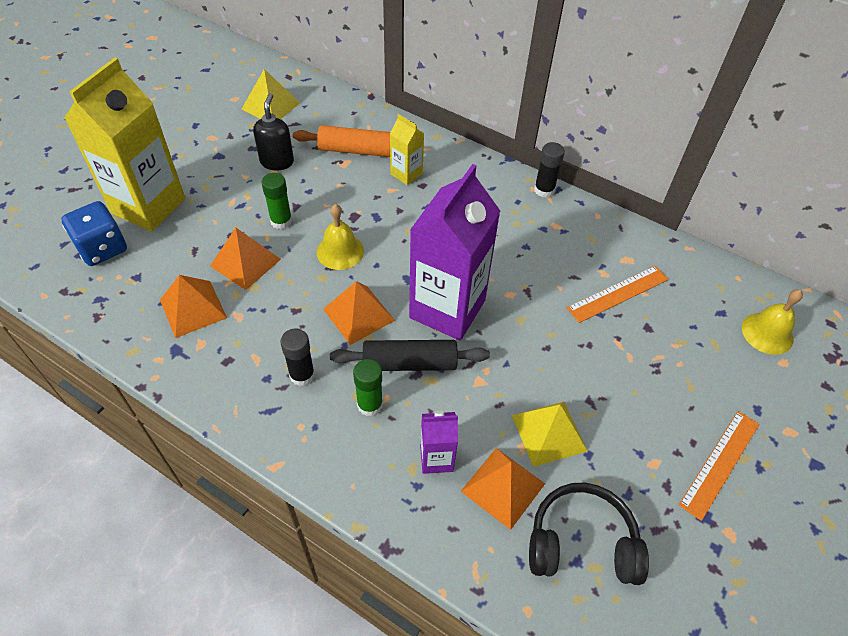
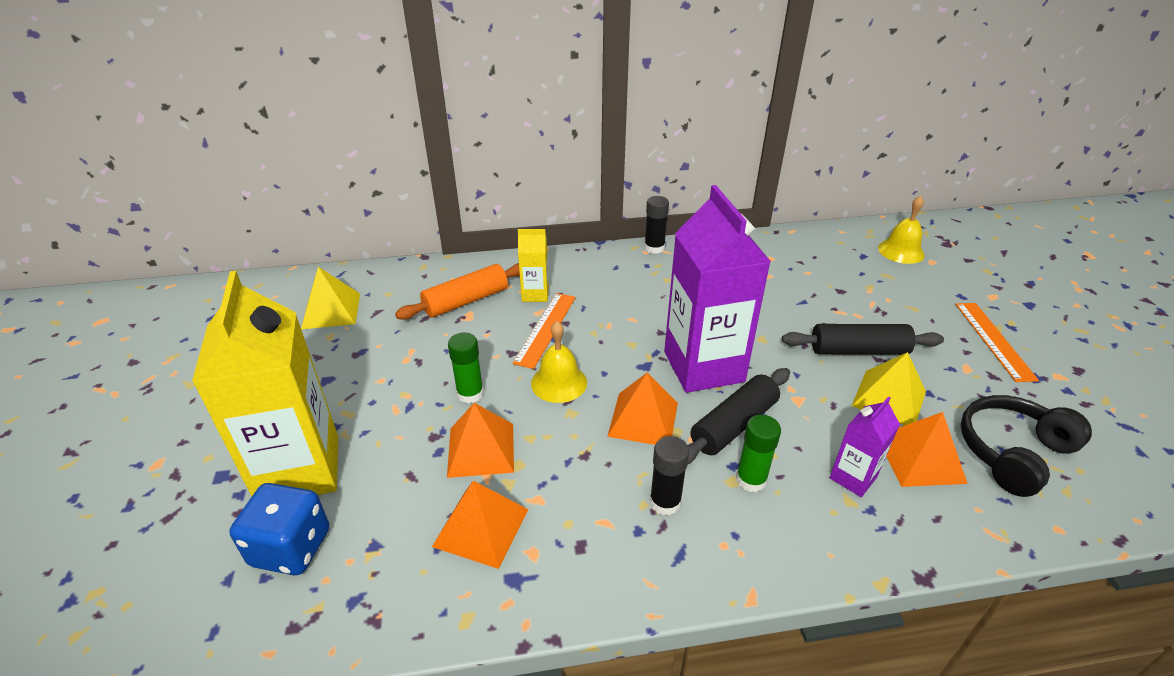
camera: 40 degrees left, 15 degrees down
black soap dispenser [253,93,294,170] -> none
orange ruler [567,266,669,323] -> orange ruler moved to [513,293,576,369]
none -> black rolling pin [782,324,944,355]

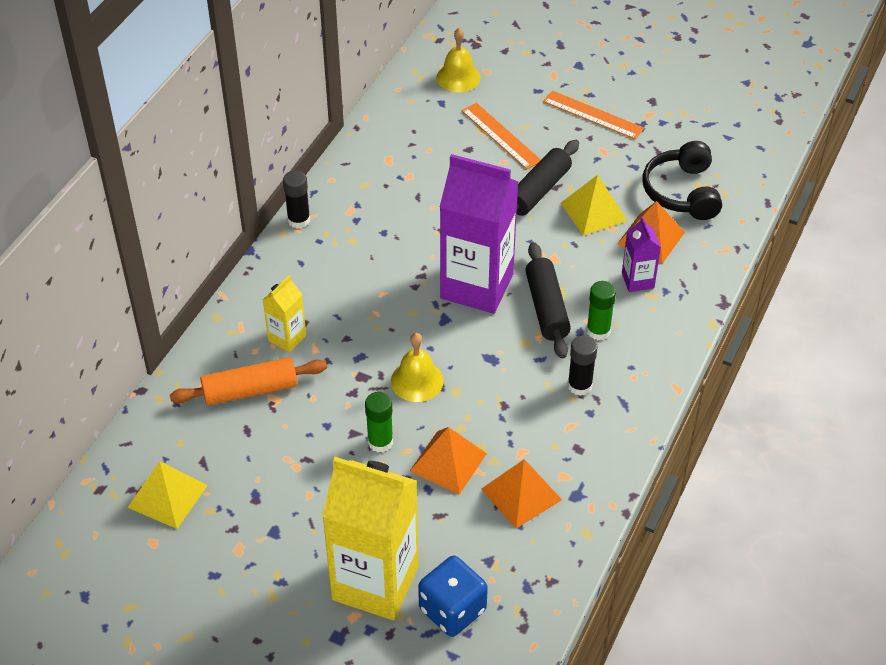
camera: 55 degrees left, 10 degrees up
orange rolling pin [395,263,520,320] -> orange rolling pin turned 75 degrees clockwise [170,357,327,405]
orange ruler [513,293,576,369] -> orange ruler moved to [462,103,541,169]
orange pyramid [607,373,678,445] -> none

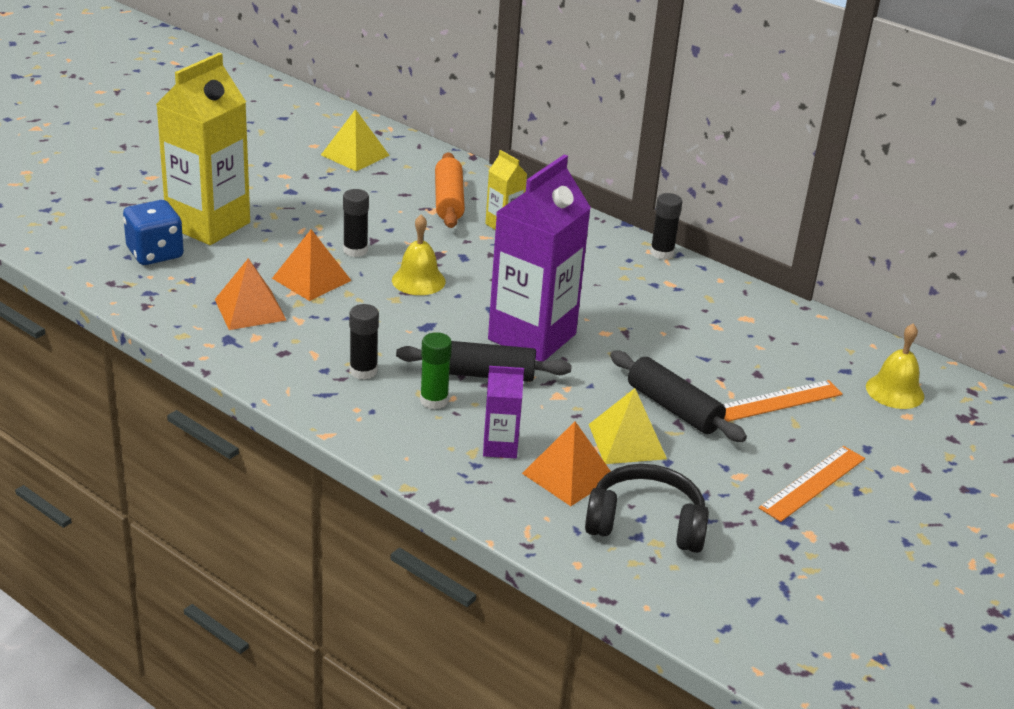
camera: 100 degrees right, 15 degrees down
green glue stick [365,392,393,452] -> black glue stick [343,189,369,257]

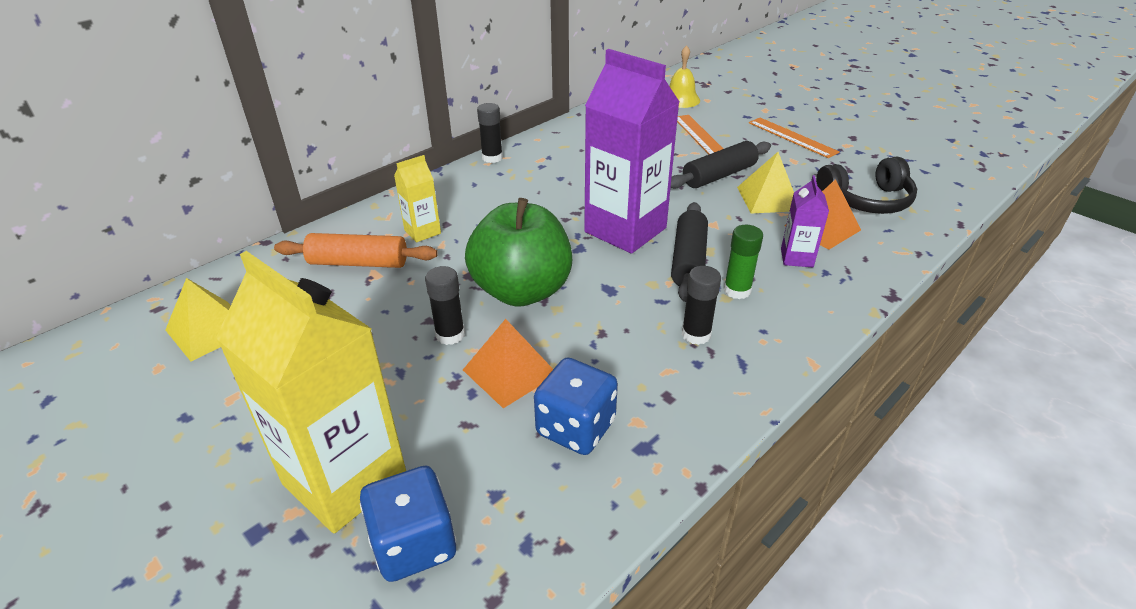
camera: 80 degrees left, 5 degrees up
orange pyramid [215,258,286,330] -> blue dice [534,357,618,455]
yellow bell [392,215,446,295] -> green apple [465,198,572,307]
black headphones [585,464,709,553] -> black headphones turned 120 degrees counterclockwise [816,157,917,214]

